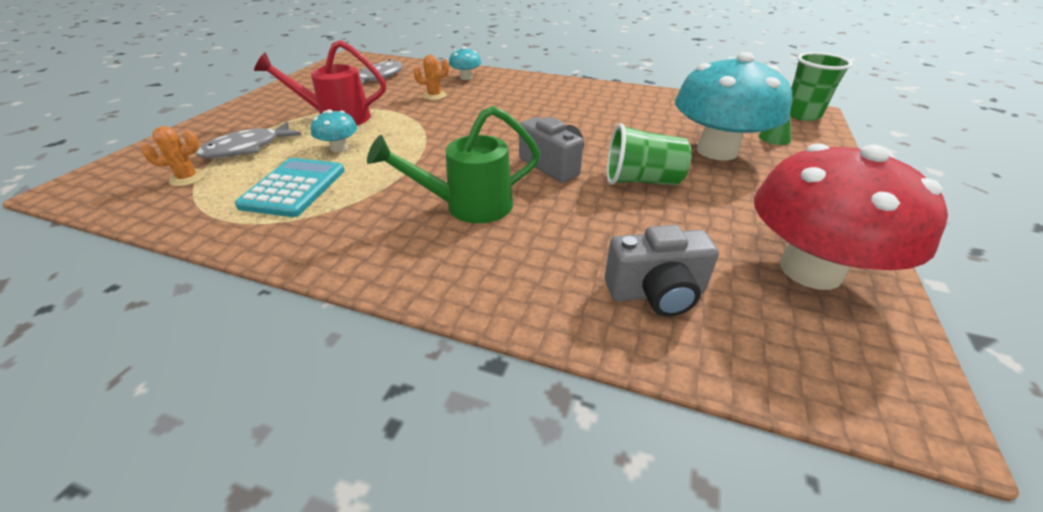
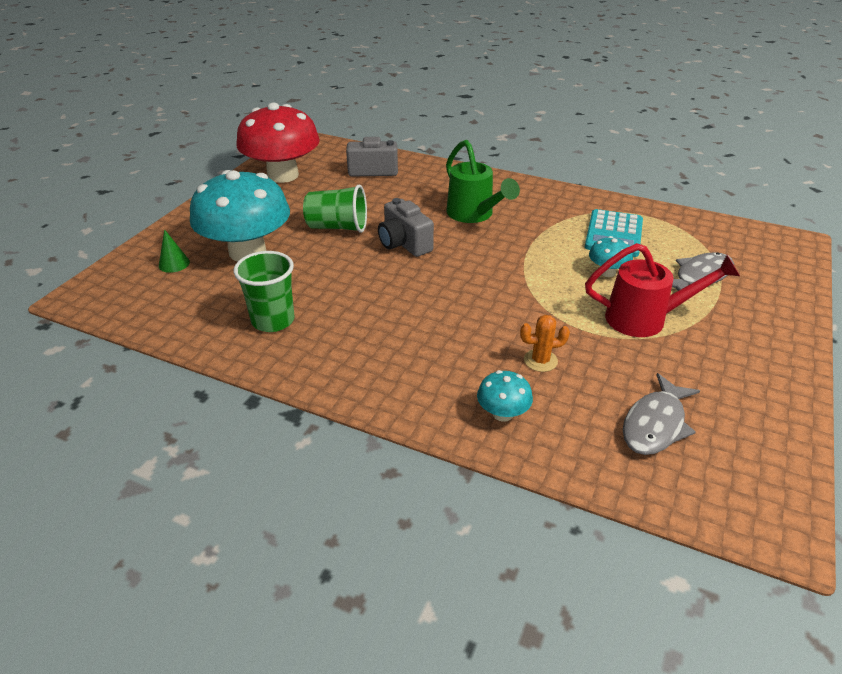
camera: 175 degrees left, 0 degrees up
orange cactus [141,126,206,186] -> none
green watering can [367,106,540,223] -> green watering can turned 75 degrees clockwise [446,140,520,223]
green cup [790,52,853,121] -> green cup moved to [234,251,295,332]

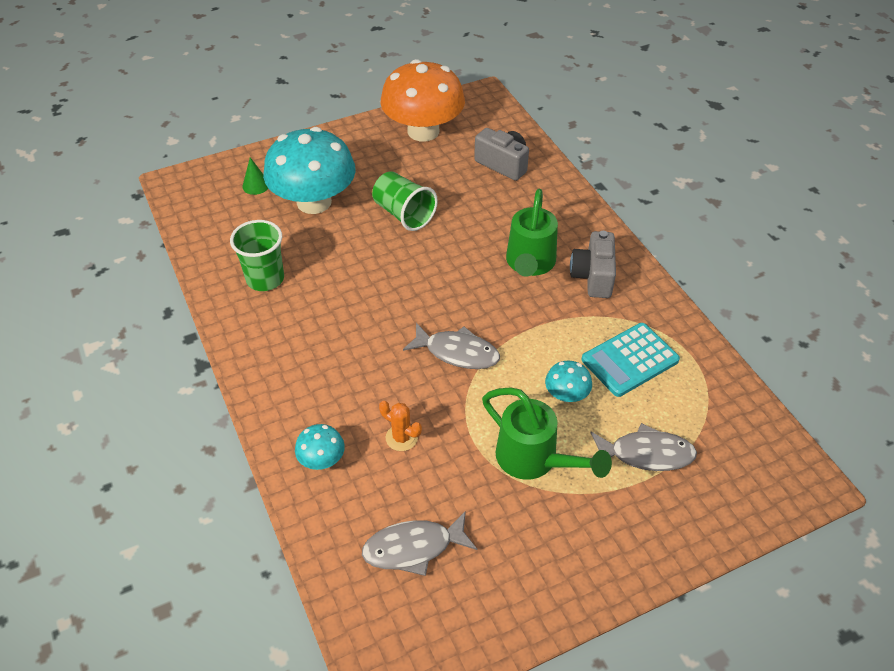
camera: 40 degrees right, 10 degrees up
red mushroom [236,102,320,183] -> orange mushroom [380,59,465,141]
grey camera [378,198,434,257] -> grey camera moved to [570,231,616,298]
red watering can [585,243,740,337] -> green watering can [482,388,612,480]
none -> grey fish [403,323,500,369]

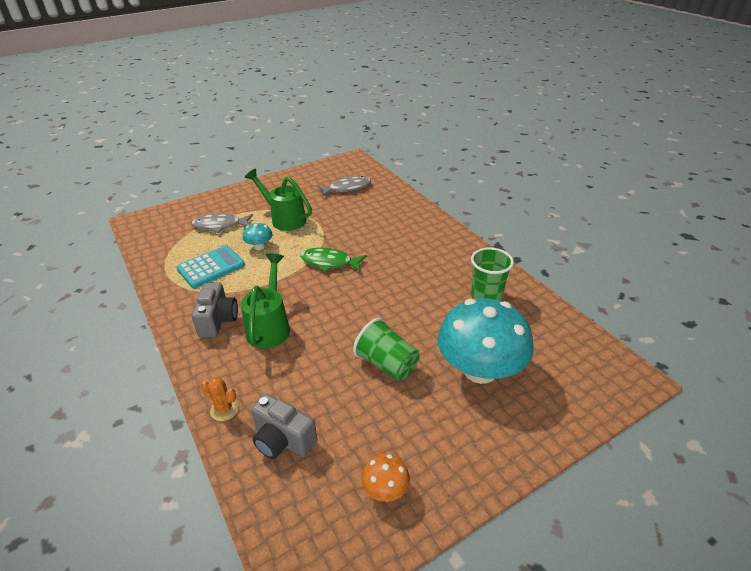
camera: 175 degrees right, 10 degrees down
green cone [242,157,268,195] -> none
turquoise mushroom [295,424,345,470] -> none
orange cactus [379,401,422,451] -> orange cactus moved to [201,377,239,421]
orange mushroom [380,59,465,141] -> orange mushroom [361,454,410,502], size x0.43
grey fish [403,323,500,369] -> green fish [300,247,367,272]

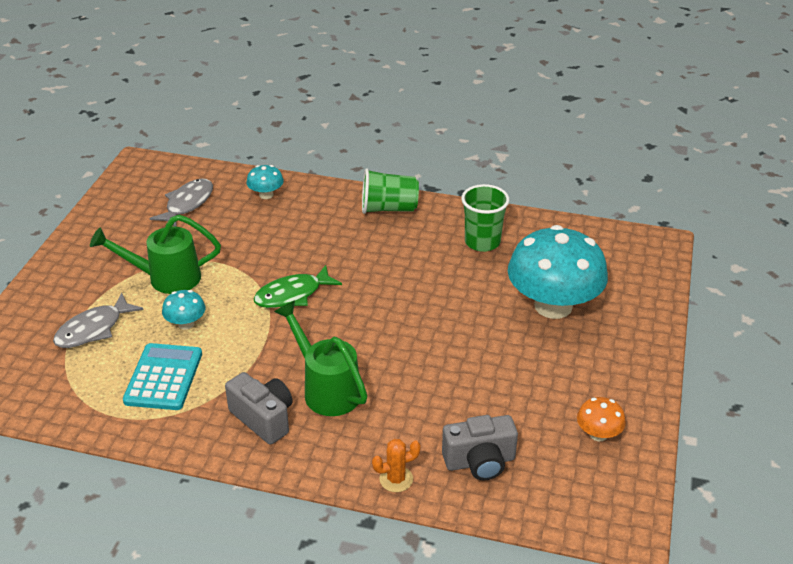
camera: 45 degrees left, 0 degrees up
green cup [353,318,420,381] -> green cup moved to [362,169,419,214]
none -> turquoise mushroom [246,165,284,199]

